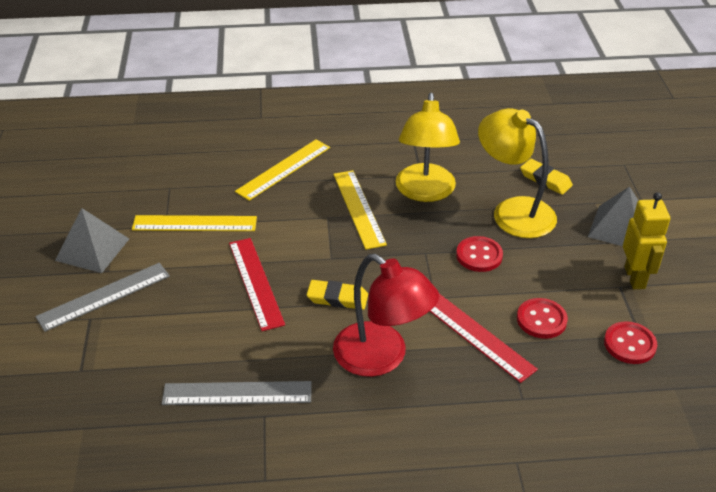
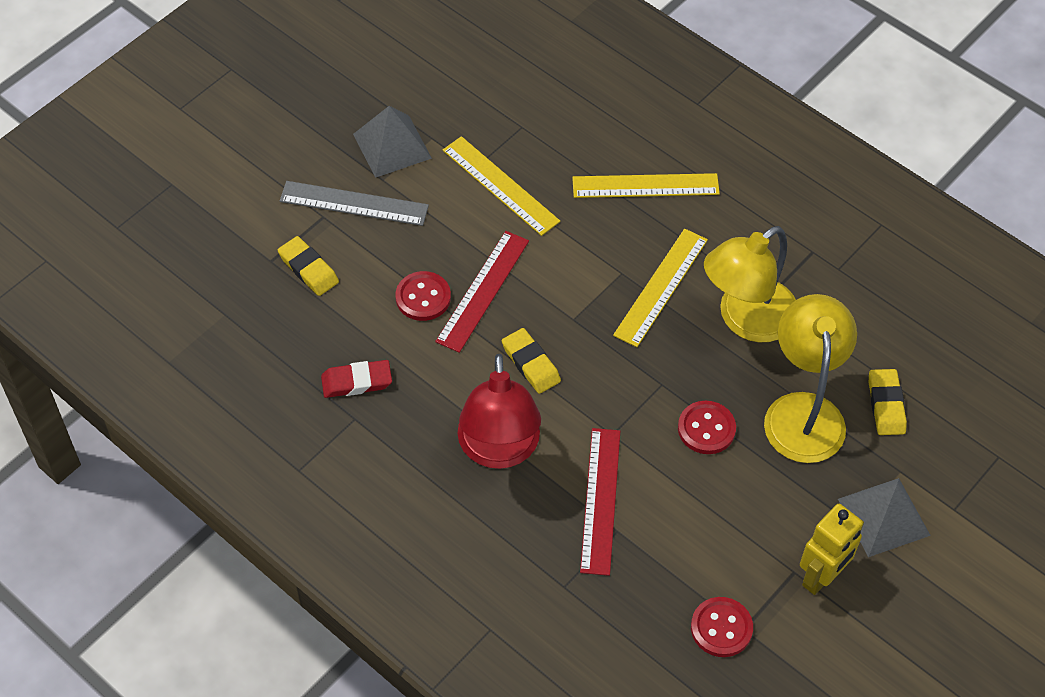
camera: 45 degrees right, 15 degrees up
grey ruler [162,381,312,405] -> red eraser [321,360,392,398]
red button [517,298,568,339] -> red button moved to [395,271,451,321]
none -> yellow eraser [278,236,339,296]

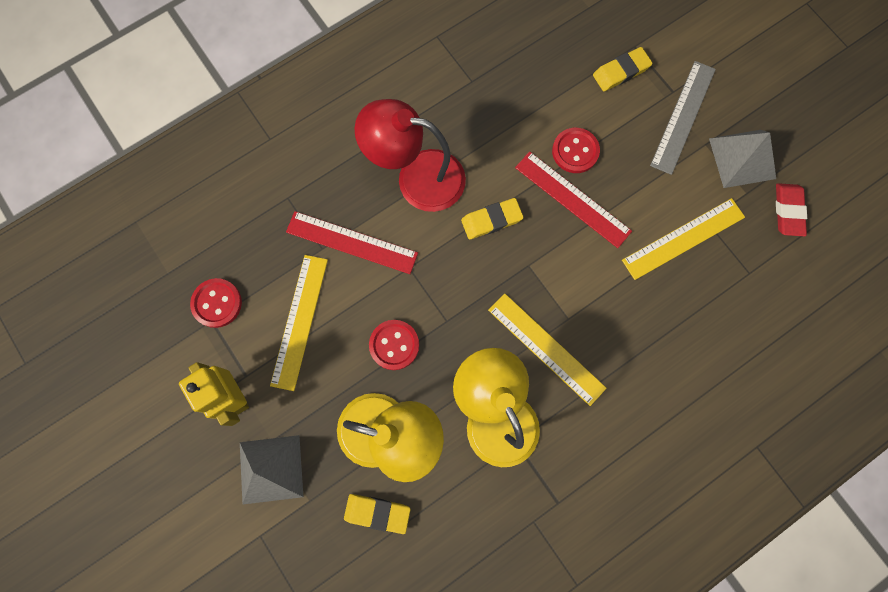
camera: 105 degrees right, 20 degrees up
red eraser [321,360,392,398] -> red eraser moved to [776,183,807,236]
yellow ruler [572,173,720,198] -> yellow ruler moved to [270,255,328,391]

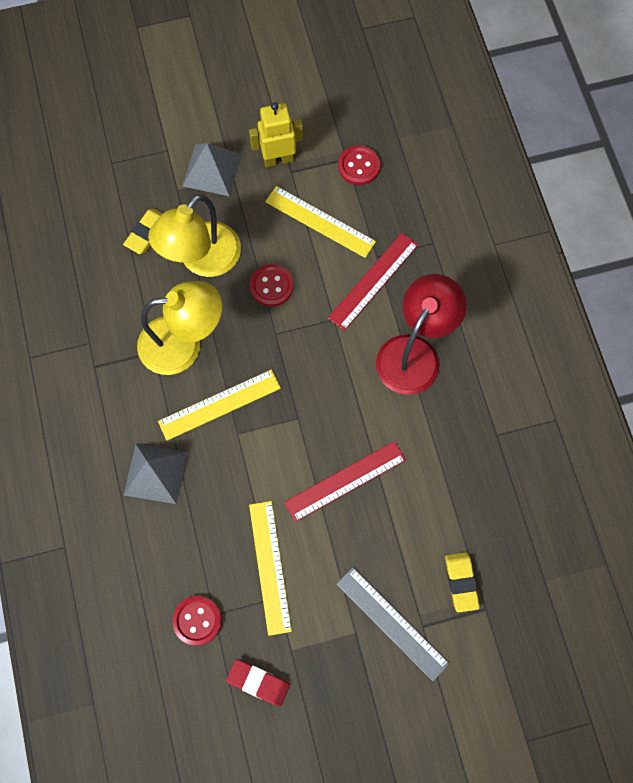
camera: 110 degrees right, 5 degrees down
yellow eraser [461,198,524,240] -> none
red button [552,128,600,173] -> red button moved to [172,596,222,646]
grey pyramid [709,130,776,188] -> grey pyramid moved to [124,444,188,504]

